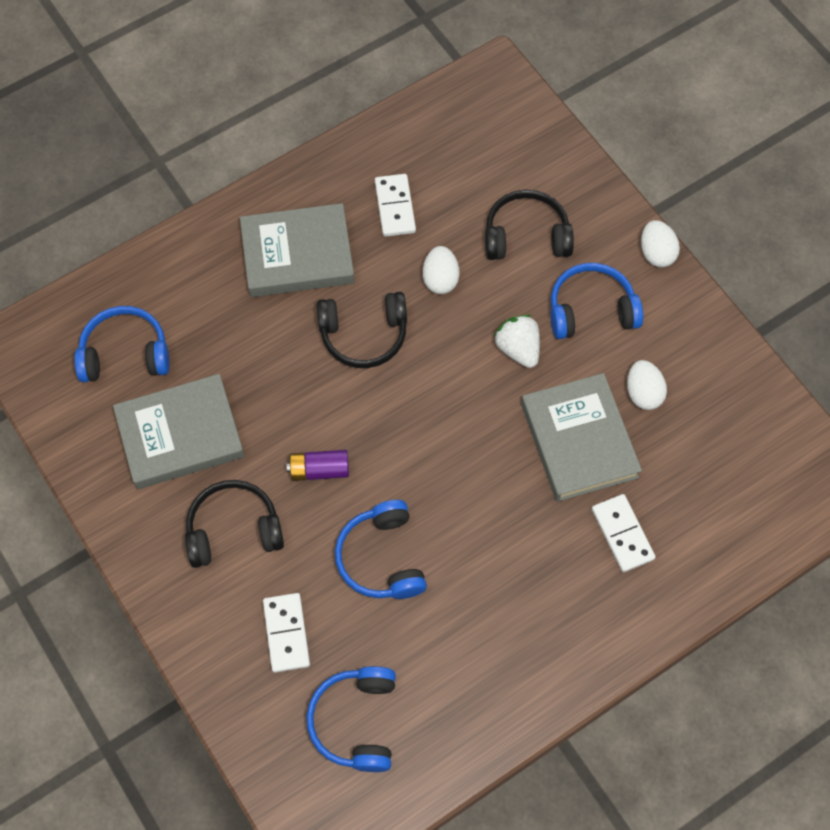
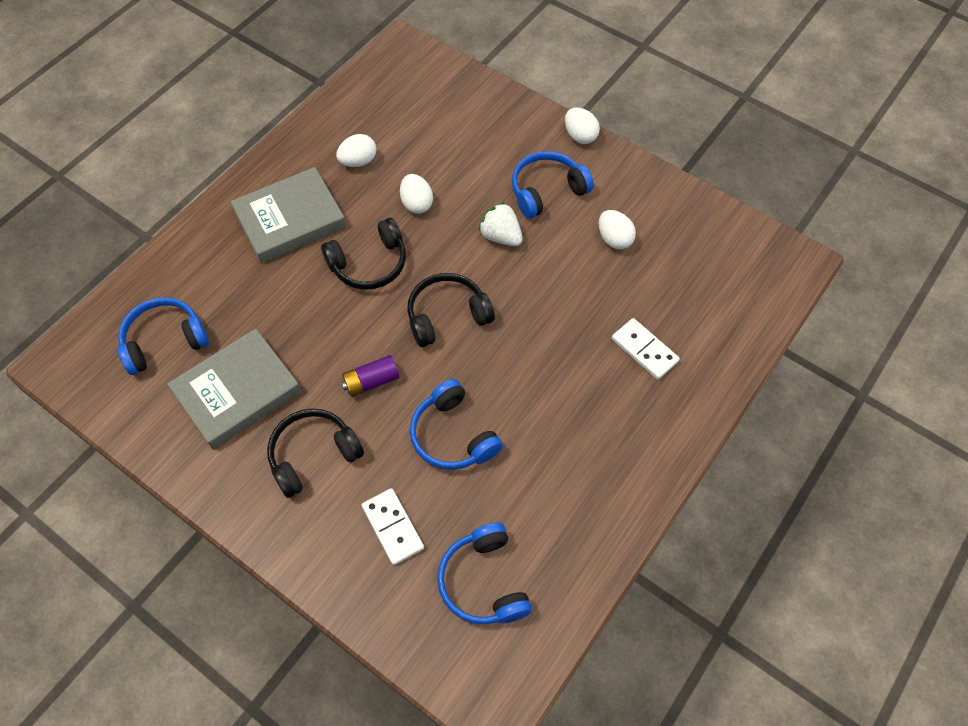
camera: 20 degrees left, 5 degrees down
white domino [375,174,416,237] -> white egg [336,134,376,167]
black headphones [485,190,574,260] -> black headphones moved to [407,273,495,347]
grey book [521,373,642,502] -> none

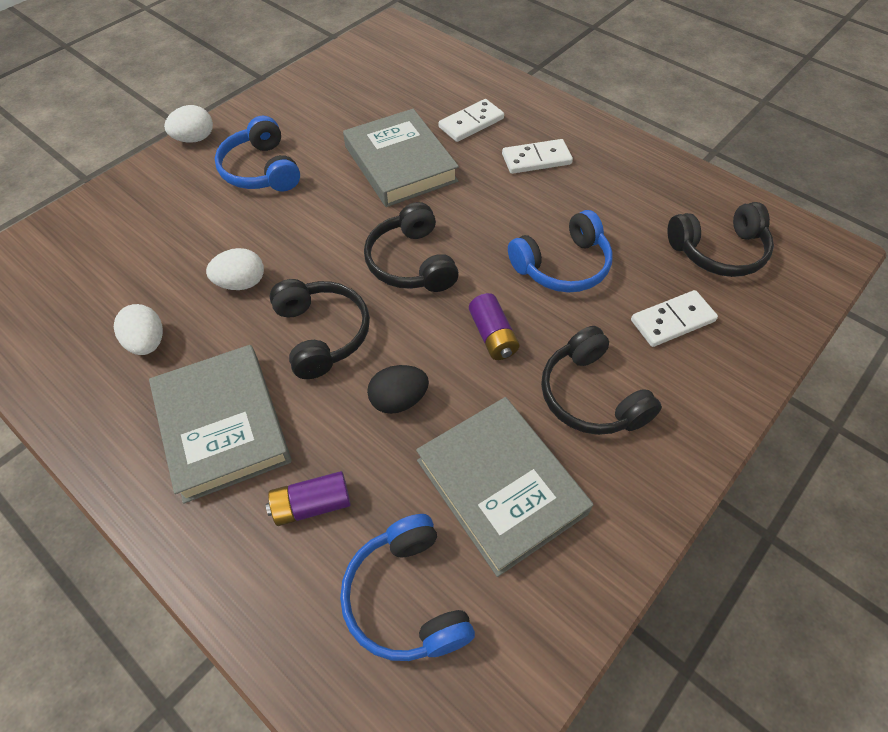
camera: 85 degrees left, 5 degrees down
blue headphones [437,522,532,625] -> black headphones [667,202,774,277]
white strawberry [479,202,523,246] -> none
white egg [599,210,636,249] -> none
none -> purple battery [266,471,351,526]
none -> grey book [343,109,459,207]
none -> black egg [367,365,429,414]
none -> white domino [502,139,573,174]

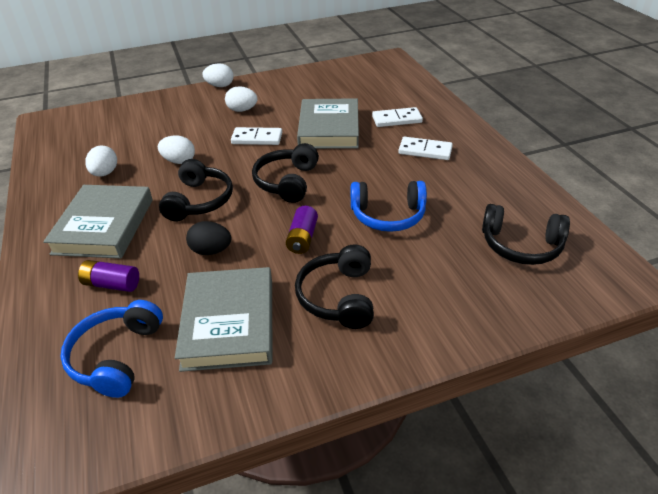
camera: 30 degrees right, 15 degrees down
blue headphones [215,116,300,191] -> white egg [225,86,257,112]
white domino [631,290,718,347] -> white domino moved to [231,127,282,145]

